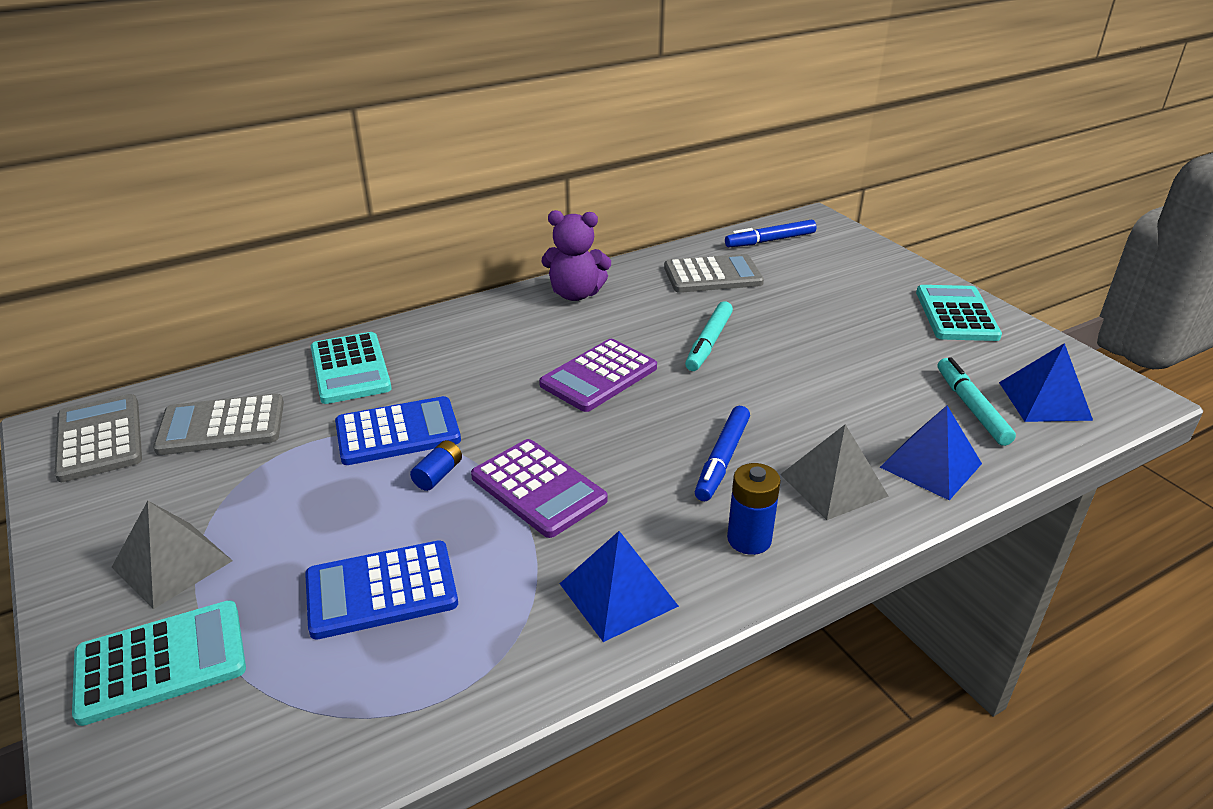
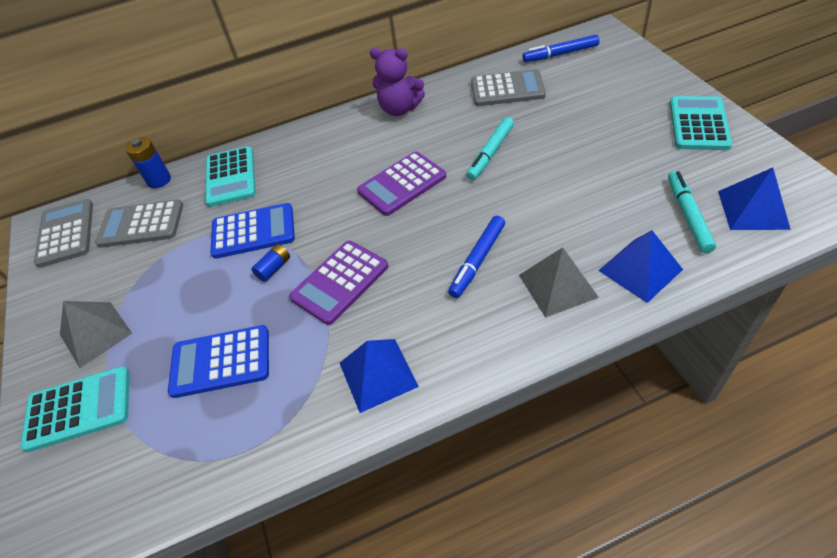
camera: 15 degrees right, 15 degrees up
purple calculator [471,439,608,538] -> purple calculator turned 75 degrees clockwise [289,241,388,325]
blue battery [727,463,781,555] -> blue battery moved to [125,137,171,188]

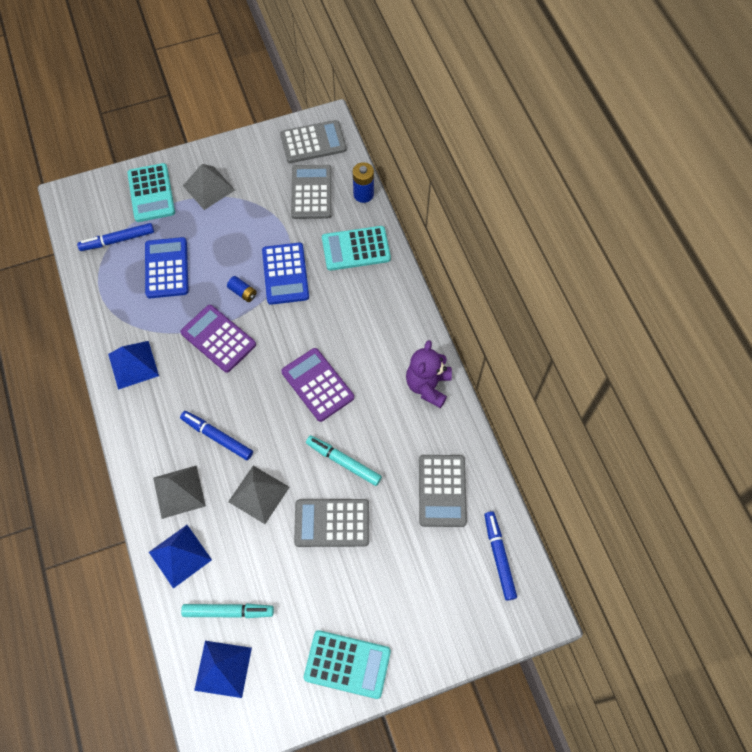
camera: 85 degrees right, 15 degrees up
none -> blue marker [77,223,154,251]
none -> grey pyramid [228,466,290,524]
none -> grey calculator [294,499,369,547]

